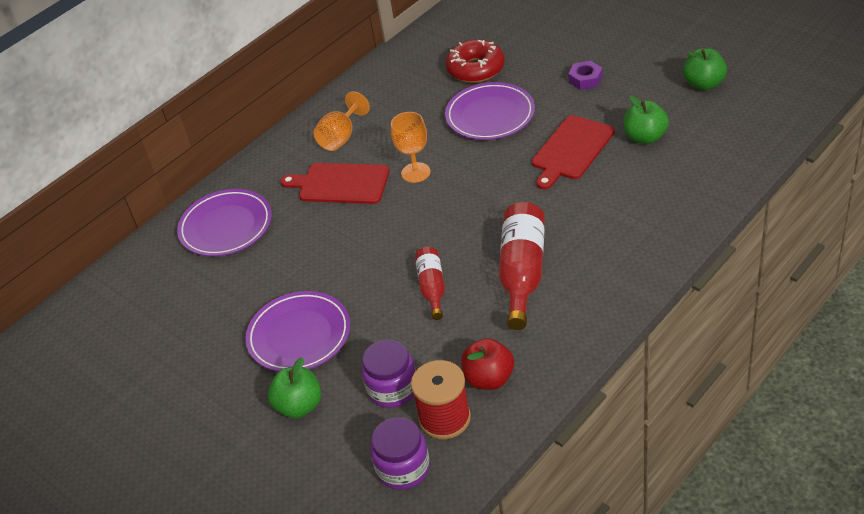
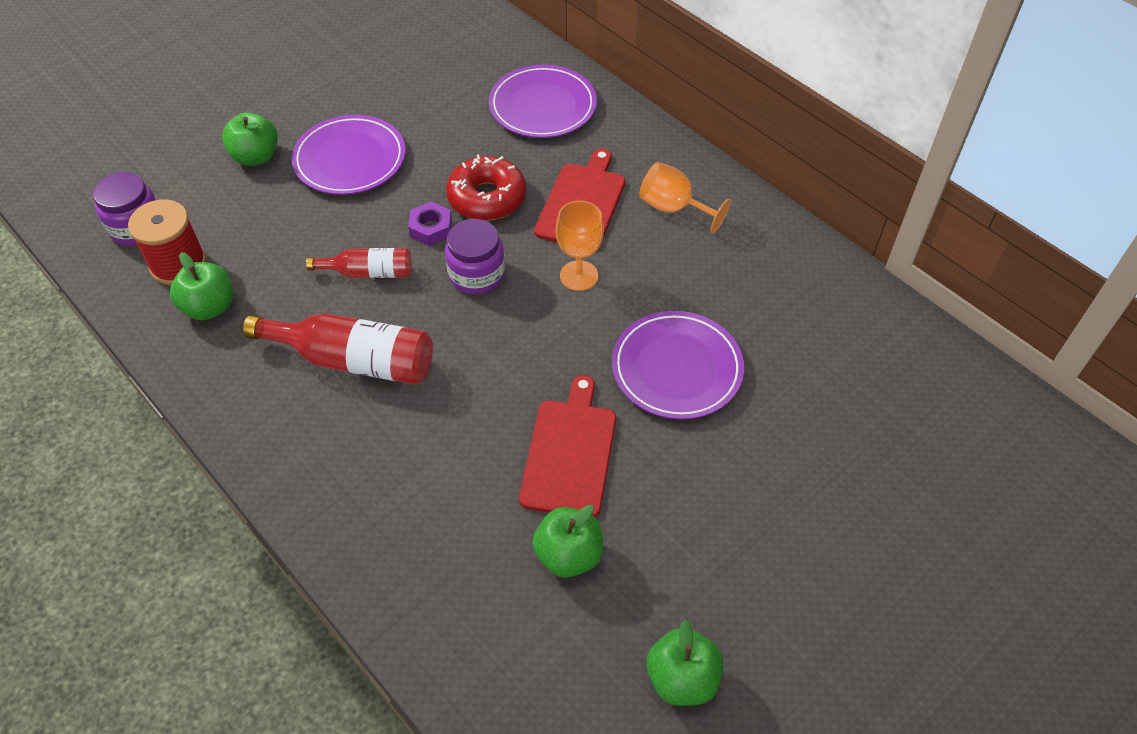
camera: 90 degrees right, 10 degrees up
purple jar [362,340,416,408] -> purple jar moved to [445,219,505,294]
red donut [446,39,505,83] -> red donut moved to [446,154,526,221]
red apple [461,338,514,390] -> green apple [170,252,233,320]
red cutting board [532,115,615,190] -> red cutting board turned 60 degrees clockwise [519,375,616,517]
purple nut [568,61,603,90] -> purple nut moved to [408,201,452,246]

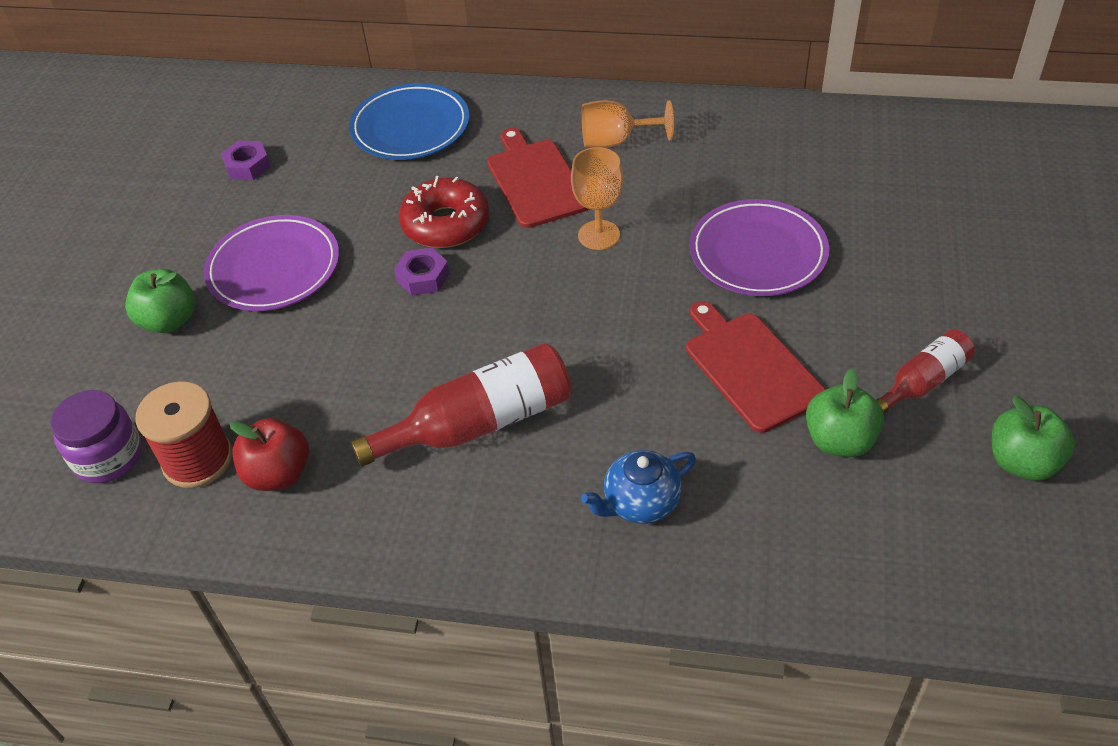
camera: 35 degrees left, 5 degrees down
green apple [170,252,233,320] -> red apple [230,418,309,491]
red bottle [306,248,412,278] -> red bottle moved to [876,329,975,414]
purple jar [445,219,505,294] -> none
purple plate [489,65,597,138] -> blue plate [349,83,469,160]
none -> purple nut [221,141,271,180]
none -> blue teapot [581,450,696,524]

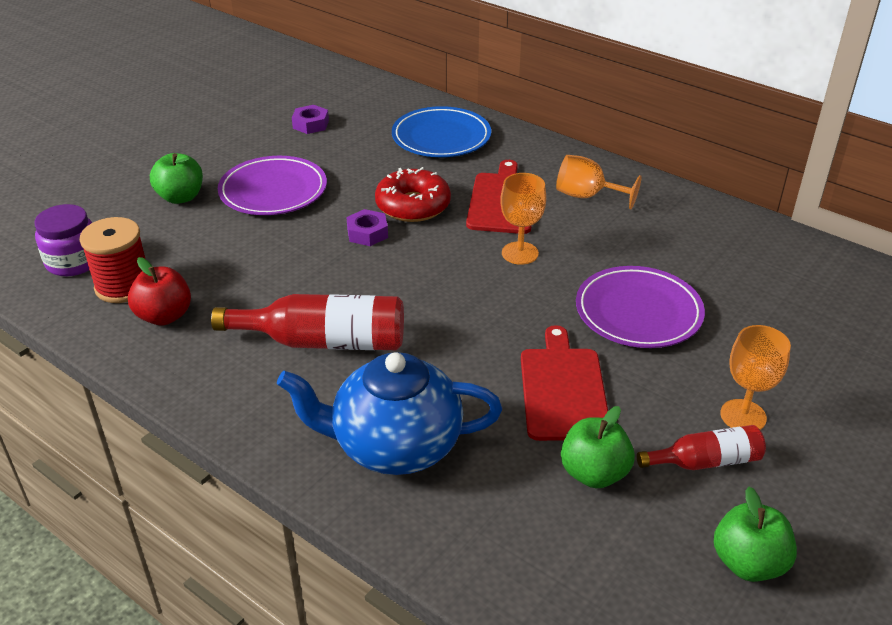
camera: 25 degrees right, 10 degrees down
blue teapot [581,450,696,524] -> blue teapot [277,352,502,475], size x1.83
none -> orange goblet [720,325,791,430]

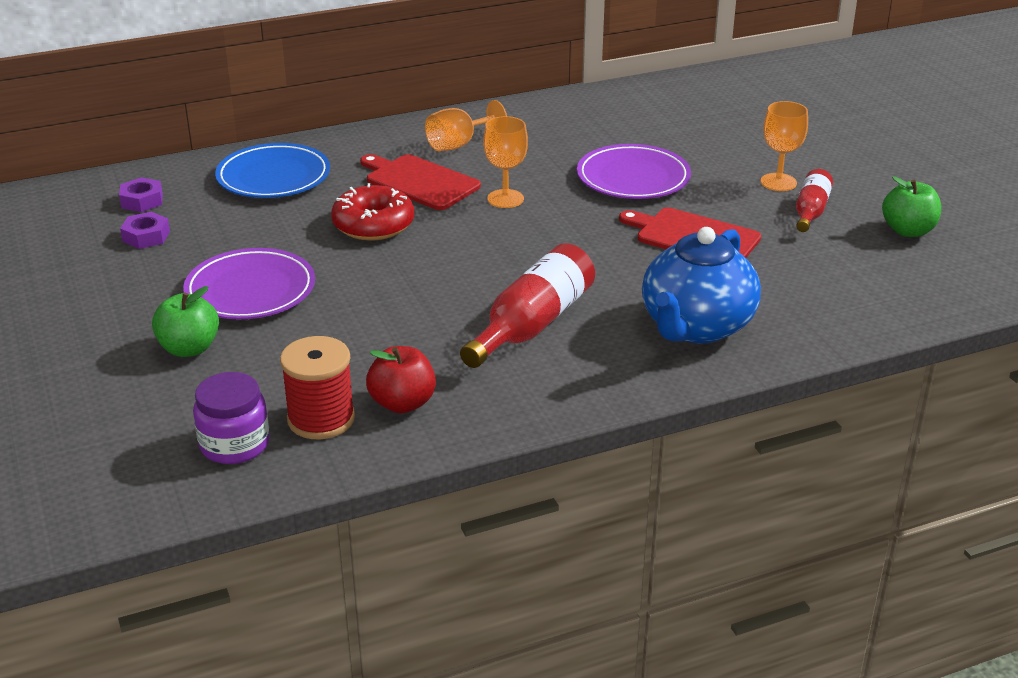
camera: 60 degrees left, 5 degrees down
purple nut [346,209,388,246] -> purple nut moved to [119,177,163,212]
green apple [561,406,635,488] -> none

